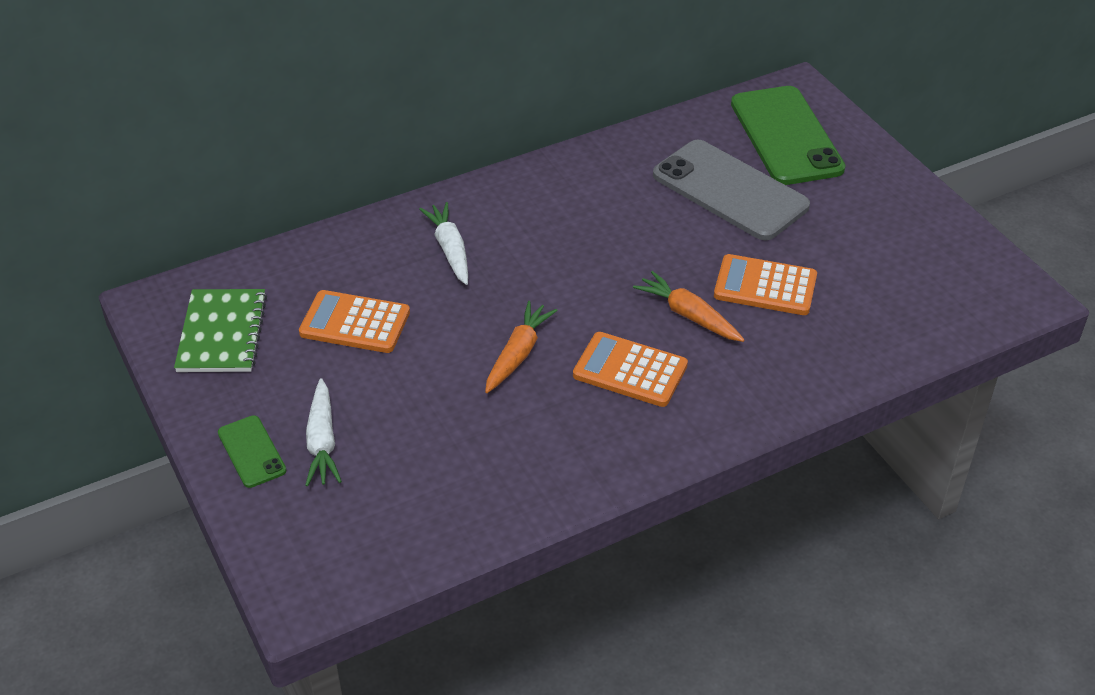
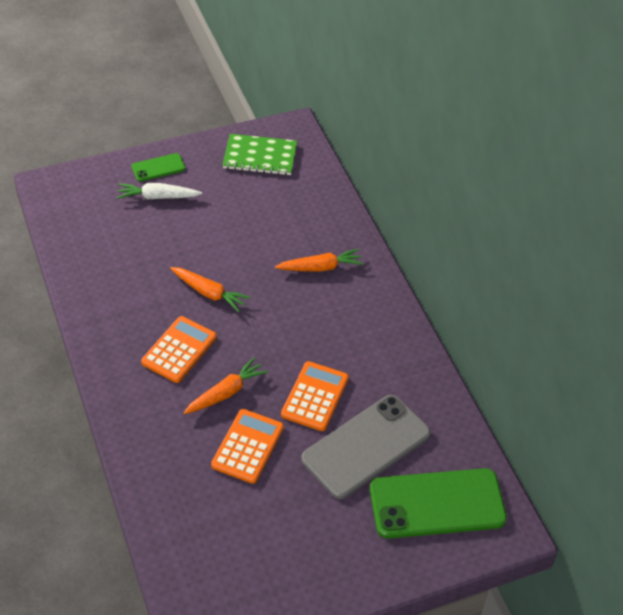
camera: 95 degrees right, 5 degrees up
orange calculator [299,290,410,353] -> orange calculator moved to [281,361,349,431]
white carrot [419,202,468,285] -> orange carrot [275,249,364,272]

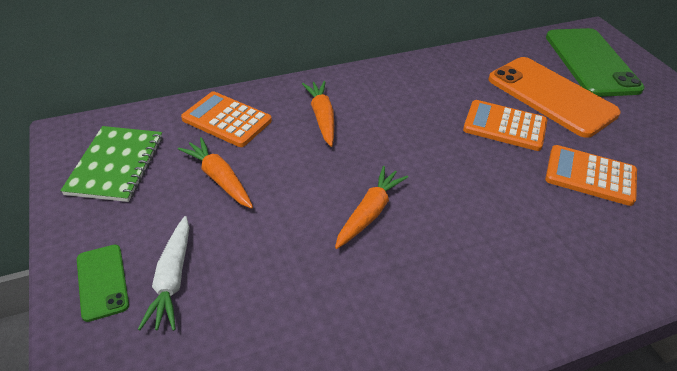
camera: 90 degrees left, 5 degrees down
orange calculator [141,316,217,383] -> orange calculator moved to [181,91,272,147]
orange carrot [184,357,268,414] -> orange carrot moved to [178,137,253,209]
grey phone [301,395,431,499] -> orange phone [488,57,621,138]

